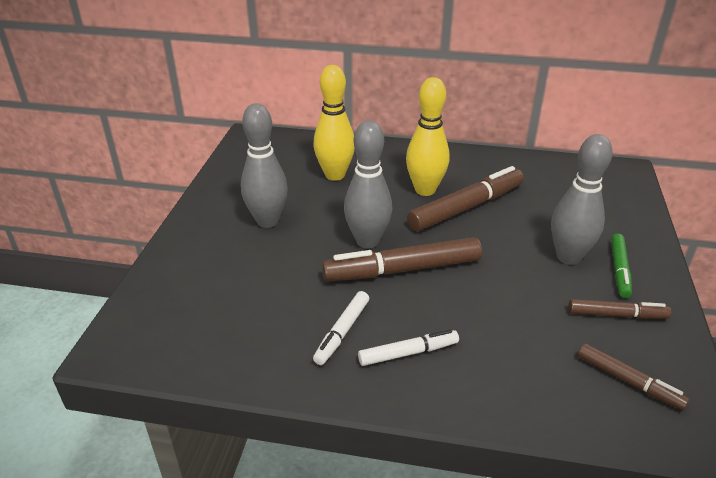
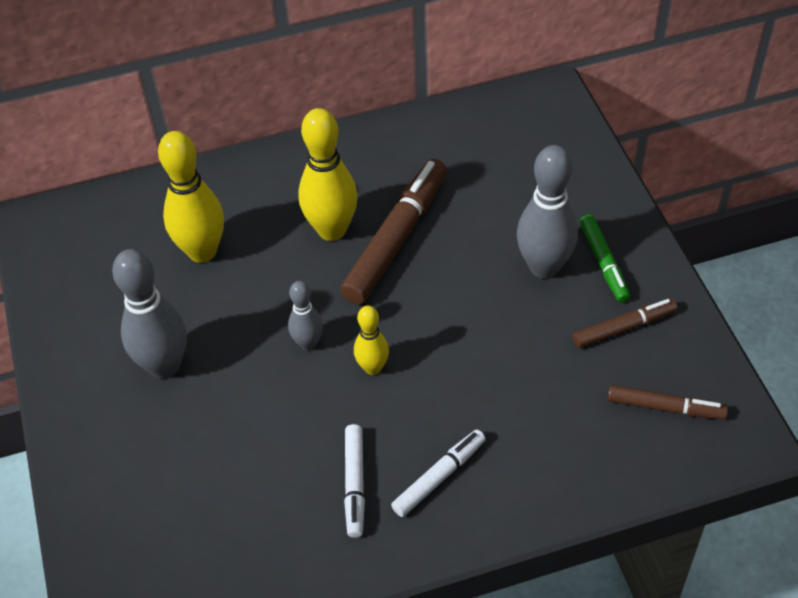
camera: 25 degrees left, 15 degrees up
brown marker [322,237,482,281] -> yellow bowling pin [354,305,389,375]
grey bowling pin [344,121,392,249] -> grey bowling pin [288,281,323,351], size x0.56

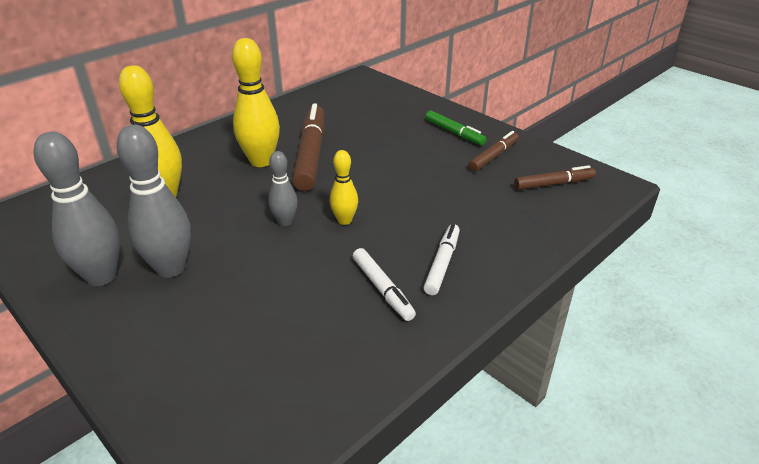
camera: 30 degrees left, 15 degrees down
grey bowling pin [517,145,578,279] -> grey bowling pin moved to [34,132,120,286]

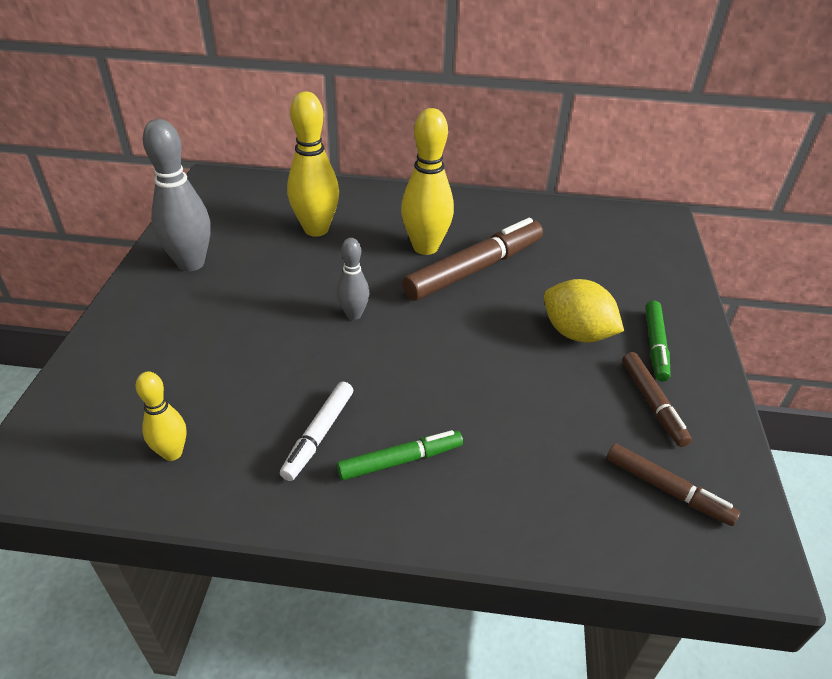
camera: 50 degrees right, 5 degrees up
grey bowling pin [116,125,191,278] -> none
yellow bowling pin [330,150,358,225] -> yellow bowling pin moved to [136,371,187,461]
white marker [423,224,460,295] -> green marker [337,430,463,480]
brown marker [468,131,519,172] -> brown marker turned 75 degrees clockwise [622,352,692,447]
none -> yellow lemon [544,279,624,342]

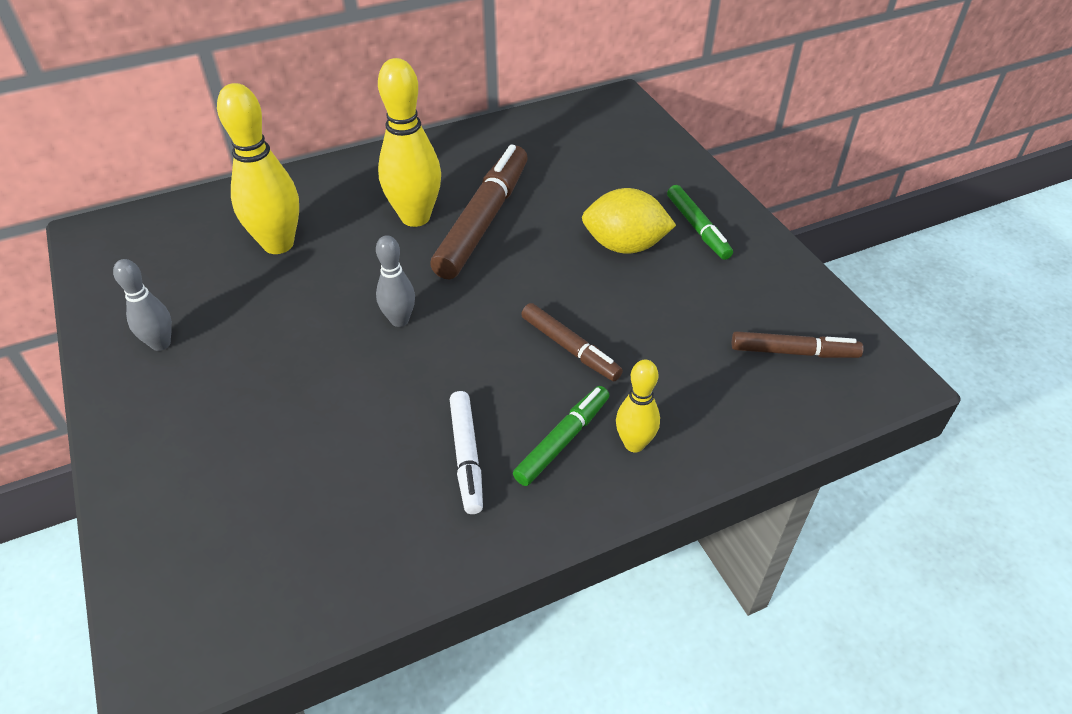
camera: 30 degrees left, 5 degrees up
yellow bowling pin [136,371,187,461] -> yellow bowling pin moved to [616,359,660,452]
grey bowling pin [143,119,211,271] -> grey bowling pin [113,259,172,351], size x0.56
brown marker [622,352,692,447] -> brown marker moved to [521,303,623,381]

